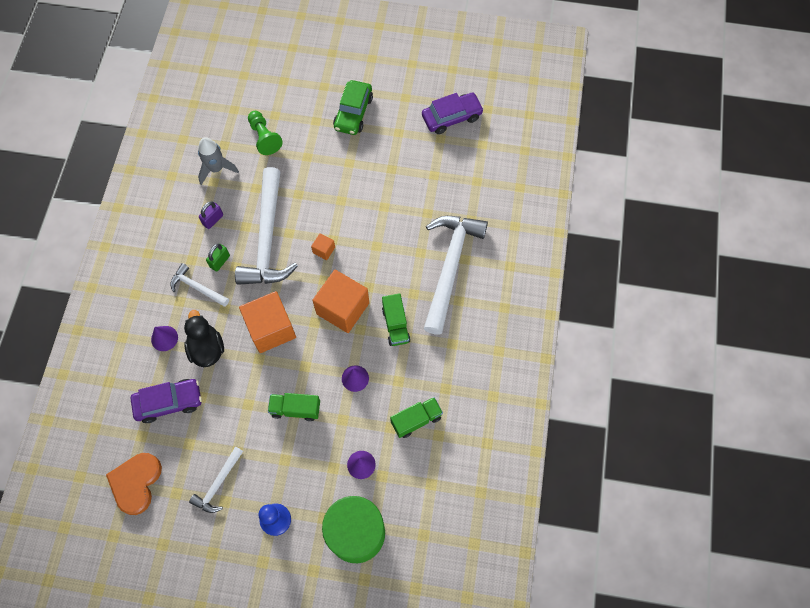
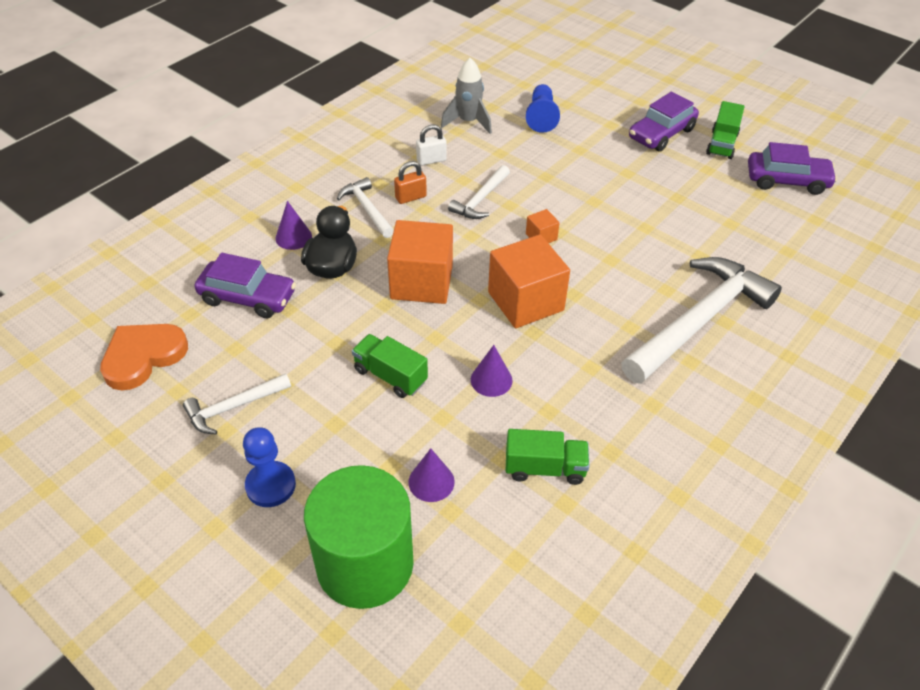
camera: 30 degrees right, 20 degrees down
purple padlock [199,201,223,229] -> white padlock [416,124,447,166]
green padlock [206,244,230,272] -> orange padlock [394,161,427,204]
white hammer [235,167,298,285] -> white hammer [448,165,510,219], size x0.49
green pawn [248,111,283,155] -> blue pawn [526,84,560,133]
green car [333,80,373,135] -> purple car [629,92,699,152]
green truck [382,293,411,346] -> green truck moved to [706,101,745,159]

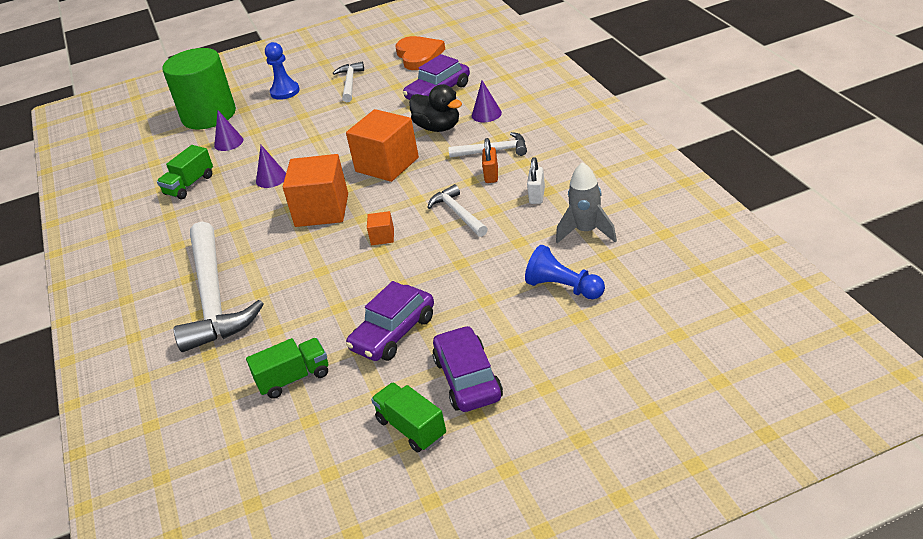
camera: 125 degrees right, 10 degrees down
green truck [352,334,428,398] -> green truck moved to [246,338,328,399]
purple car [748,142,837,195] -> purple car moved to [346,281,434,361]

